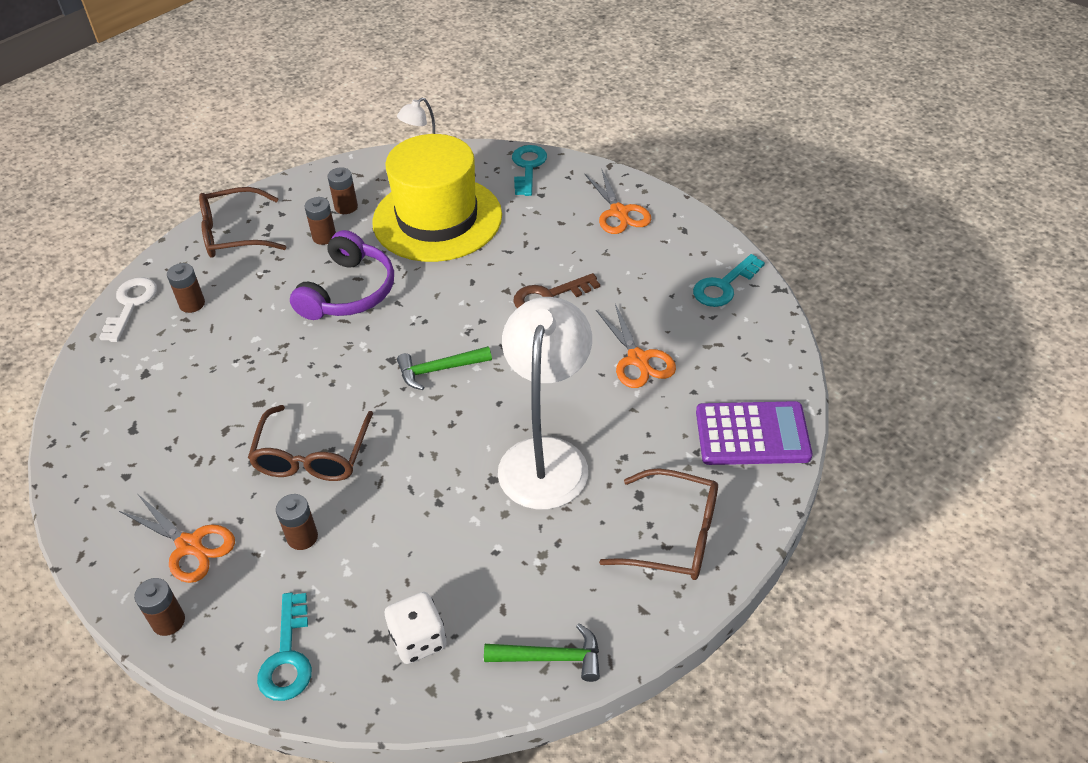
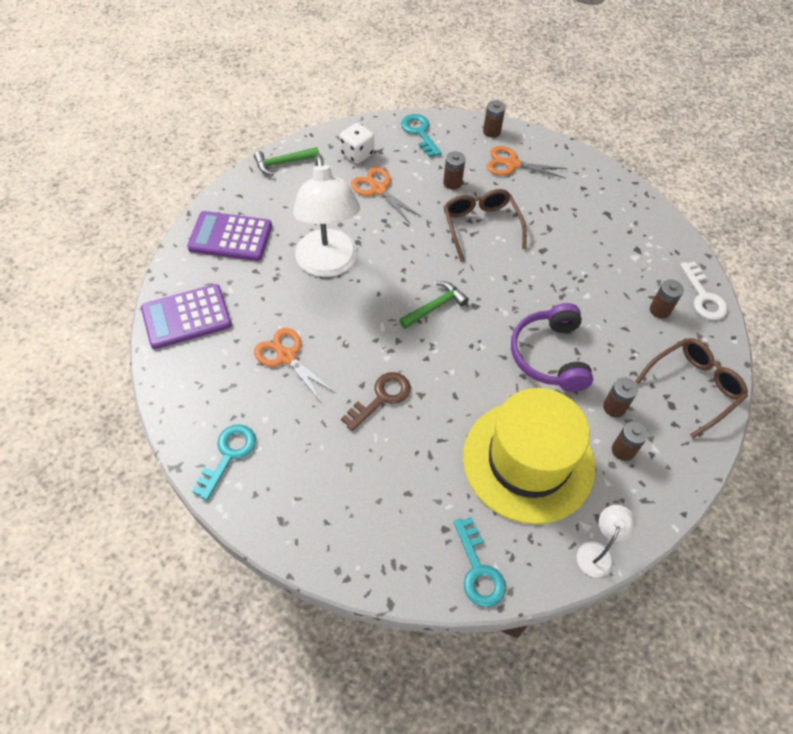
camera: 155 degrees right, 10 degrees up
orange scissors [585,170,651,234] -> orange scissors moved to [351,167,422,223]
brown glasses [599,468,718,580] -> purple calculator [187,211,272,261]

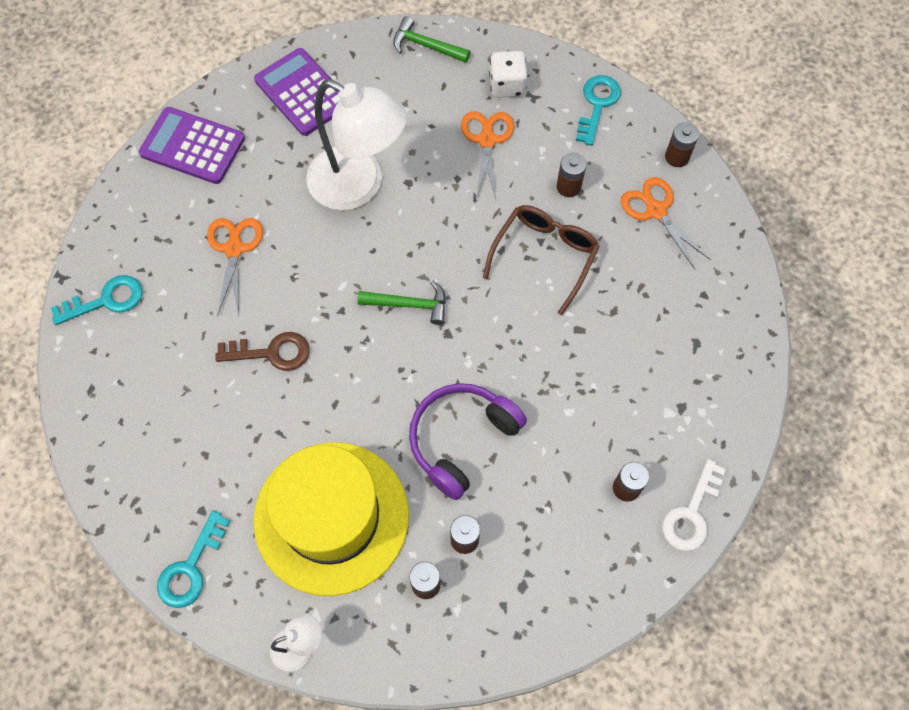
camera: 45 degrees right, 10 degrees up
white lamp [293,154,360,277] -> white lamp turned 90 degrees counterclockwise [306,80,407,210]
brown glasses [635,338,748,438] -> none

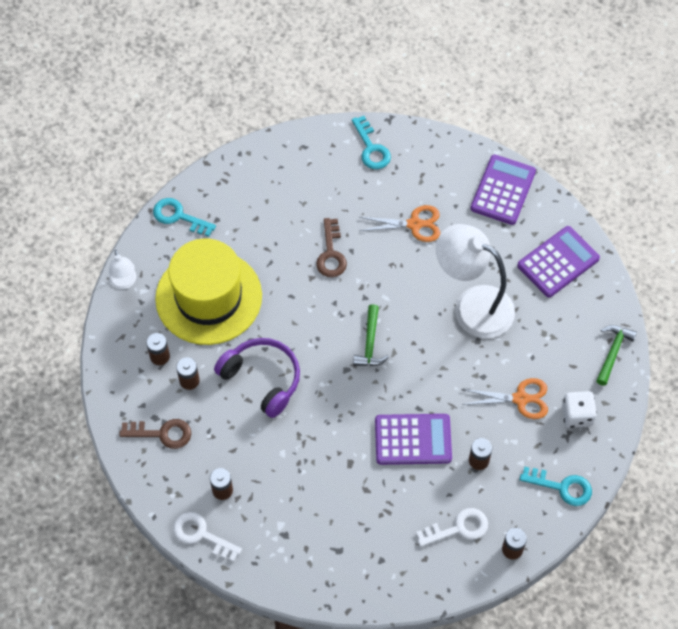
camera: 90 degrees right, 5 degrees down
white lamp [306,80,407,210] -> white lamp turned 90 degrees clockwise [436,224,515,338]
brown glasses [483,205,600,315] -> purple calculator [375,414,452,465]
orange scissors [621,177,711,269] -> white key [416,508,488,547]
none -> brown key [119,419,191,449]

